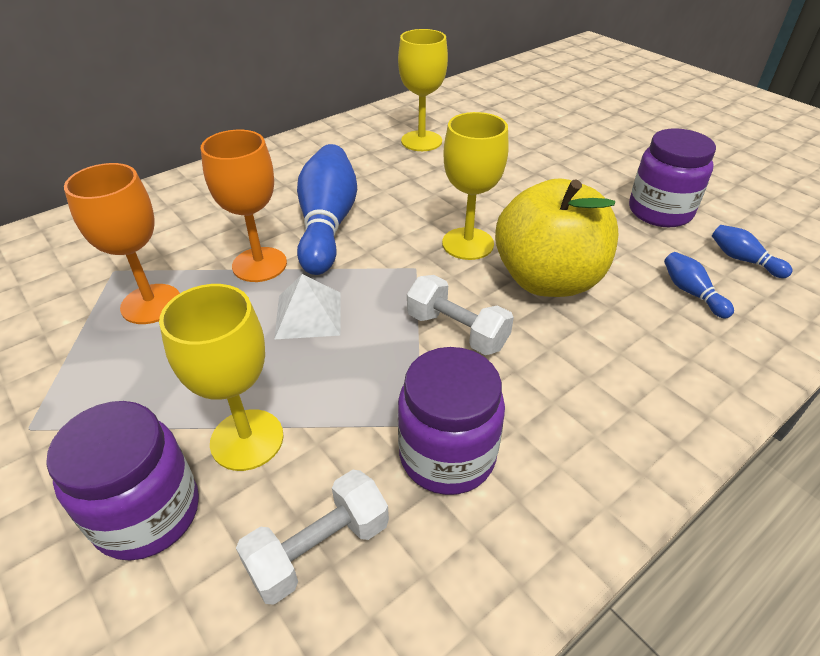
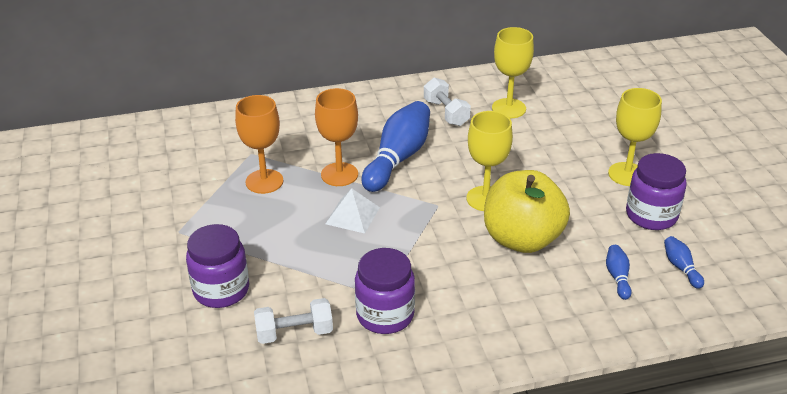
camera: 25 degrees right, 5 degrees down
yellow goblet [159,284,283,471] -> yellow goblet moved to [608,88,662,186]
white dumbbell [407,275,514,355] -> white dumbbell moved to [424,78,471,126]

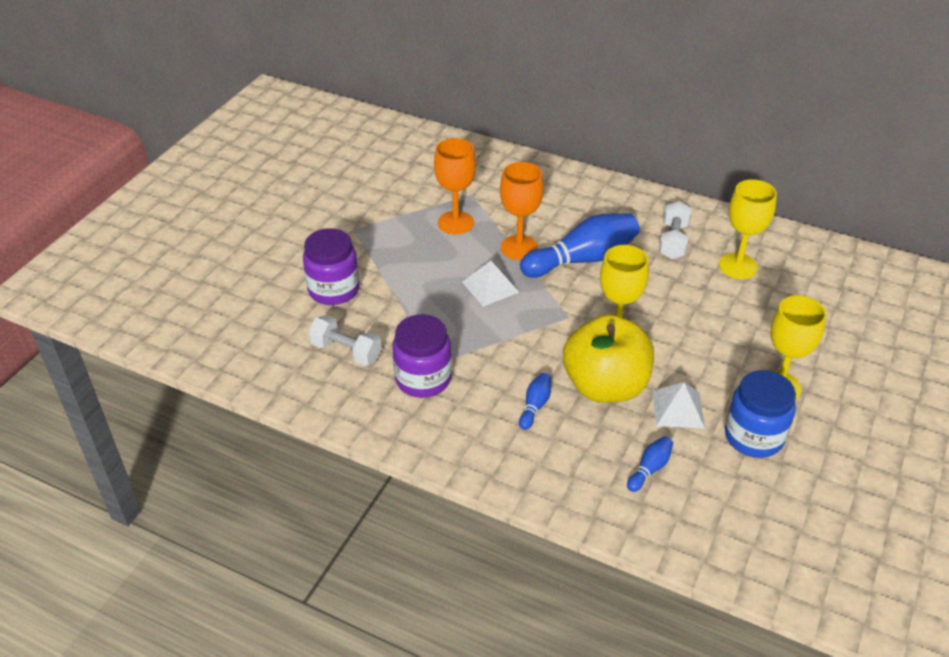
camera: 40 degrees right, 5 degrees up
purple jar [626,153,687,230] -> blue jar [725,370,796,458]
blue bowling pin [664,236,704,289] -> blue bowling pin moved to [519,373,551,430]
none -> white pyramid [653,382,705,428]

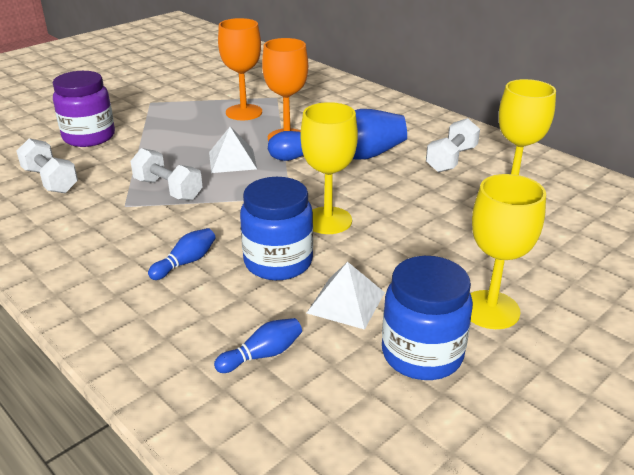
camera: 20 degrees right, 10 degrees down
purple jar [392,314,452,398] -> none
yellow apple [563,314,654,403] -> blue jar [240,177,313,280]
none -> white dumbbell [130,148,203,201]

